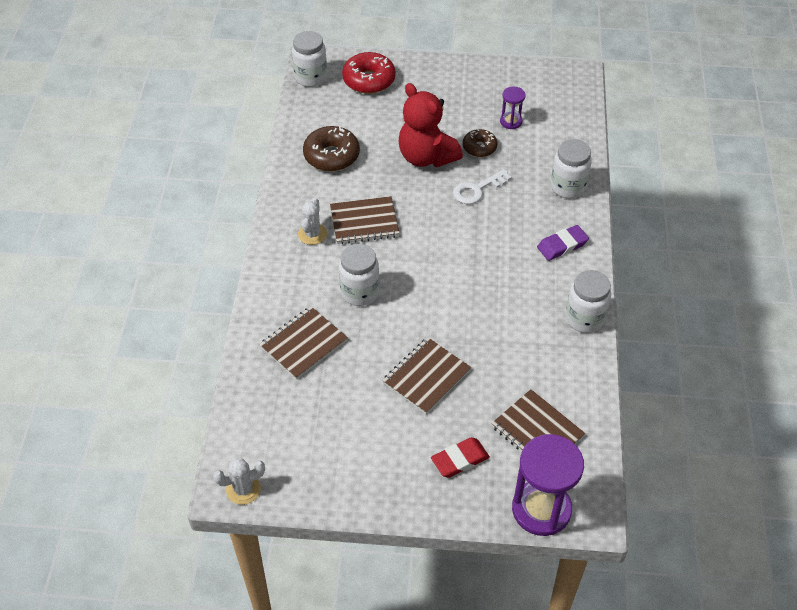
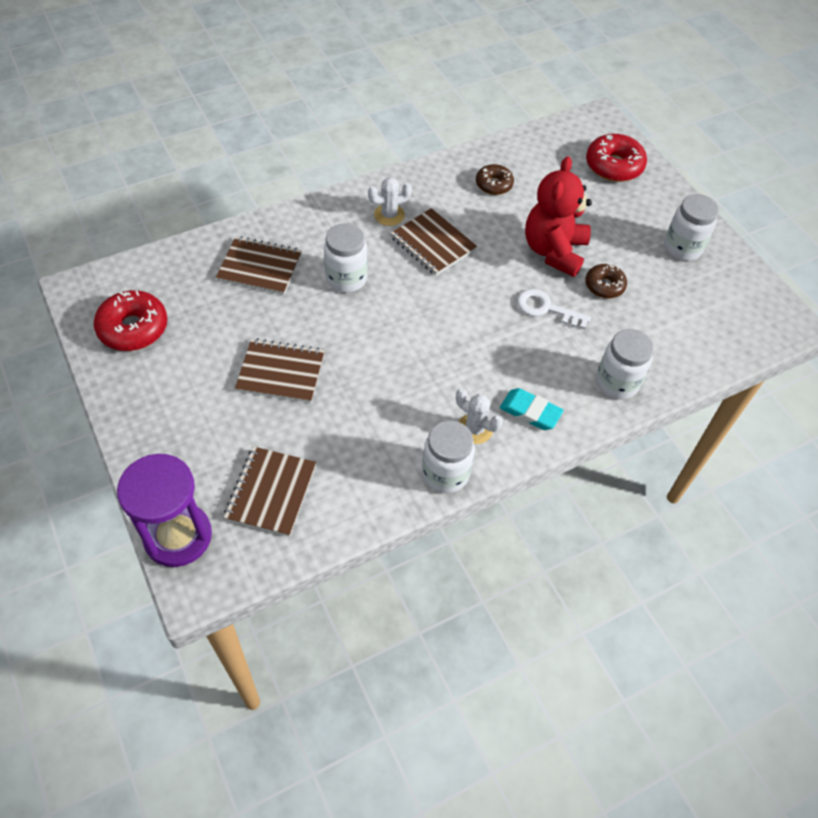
camera: 55 degrees right, 5 degrees up
white cactus [213,459,265,505] -> white cactus moved to [456,389,503,444]
white jar [292,31,327,87] -> white jar moved to [664,194,719,261]
brown donut [303,126,360,171] -> brown donut [476,164,514,195], size x0.62
red eraser [431,437,490,478] -> none
purple hourglass [500,87,526,129] -> none
purple eraser [537,225,589,261] -> turquoise eraser [500,388,564,430]
none -> red donut [94,290,167,351]

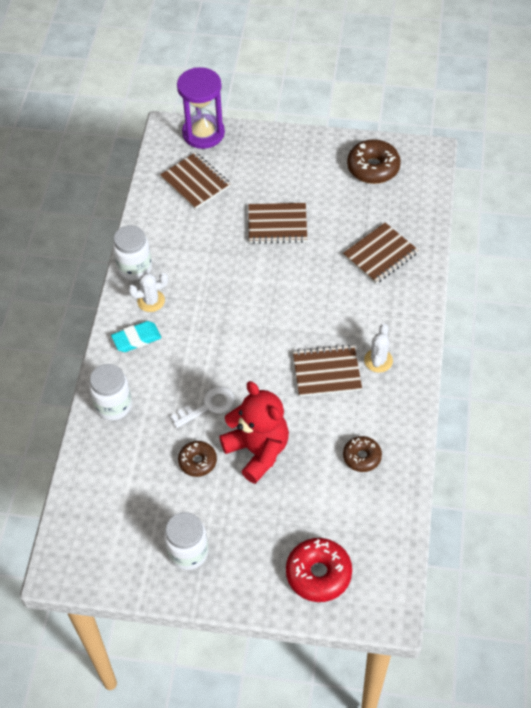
camera: 130 degrees right, 0 degrees up
red donut [94,290,167,351] -> brown donut [347,139,401,184]
brown notebook [235,338,325,403] -> brown notebook turned 45 degrees clockwise [248,203,307,244]
white jar [324,223,368,293] -> none

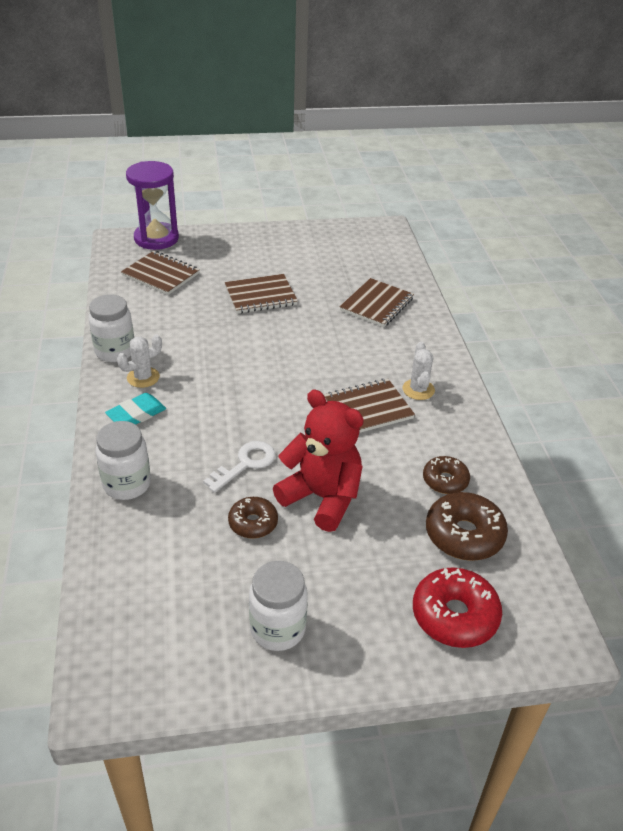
camera: 20 degrees left, 15 degrees down
brown donut [347,139,401,184] -> brown donut moved to [426,492,508,561]

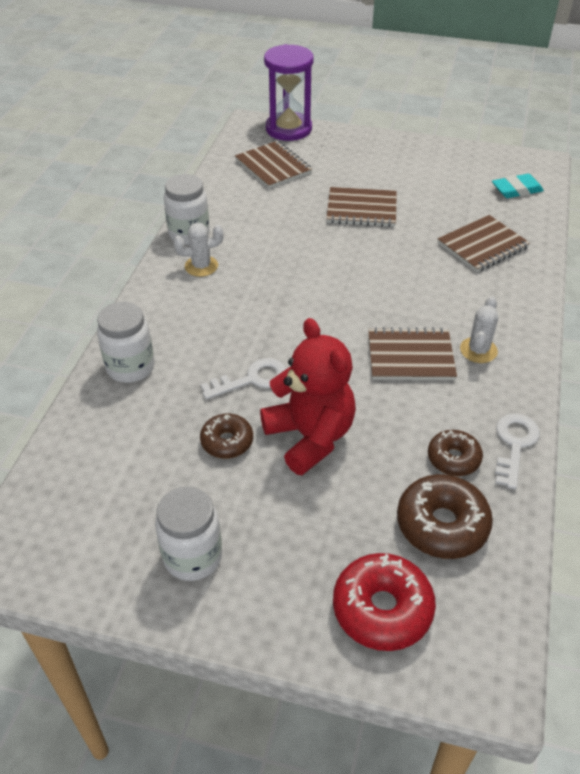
camera: 25 degrees right, 5 degrees up
turquoise eraser [105,393,166,425] -> turquoise eraser moved to [492,174,544,198]
none -> white key [495,413,540,489]

